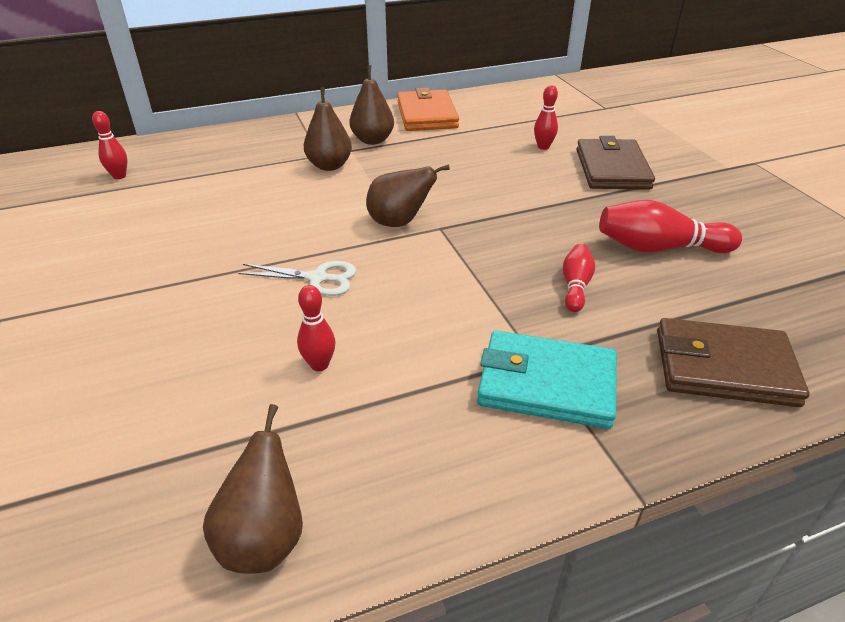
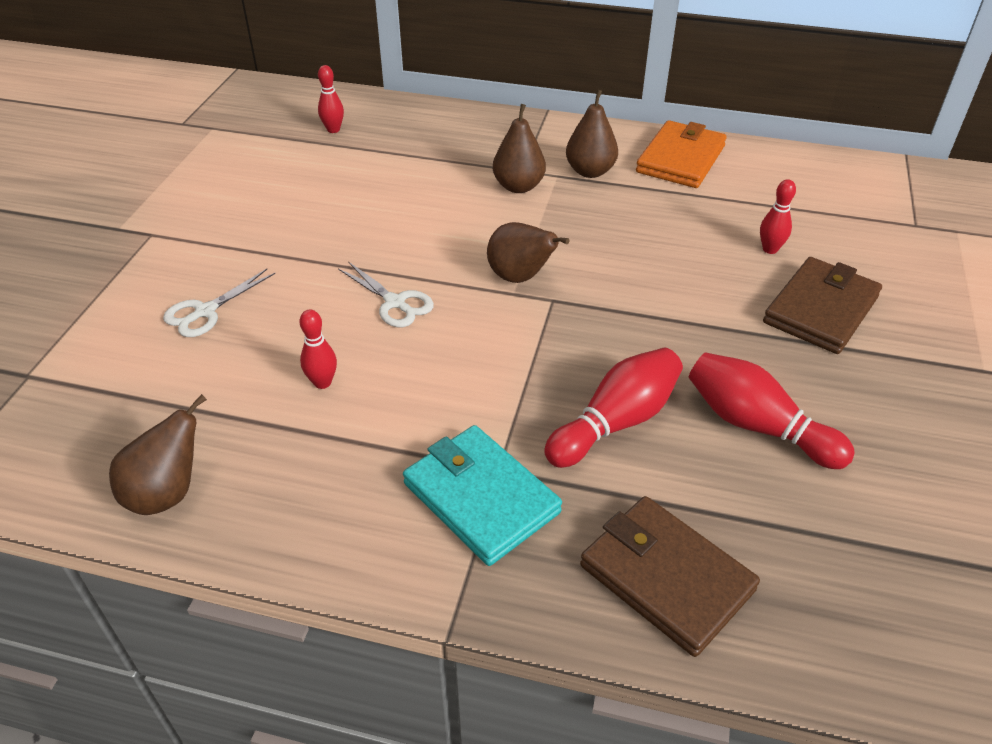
camera: 35 degrees right, 5 degrees up
red bowling pin [563,244,595,312] -> red bowling pin [544,348,683,468], size x1.73
none -> white scissors [163,269,275,337]

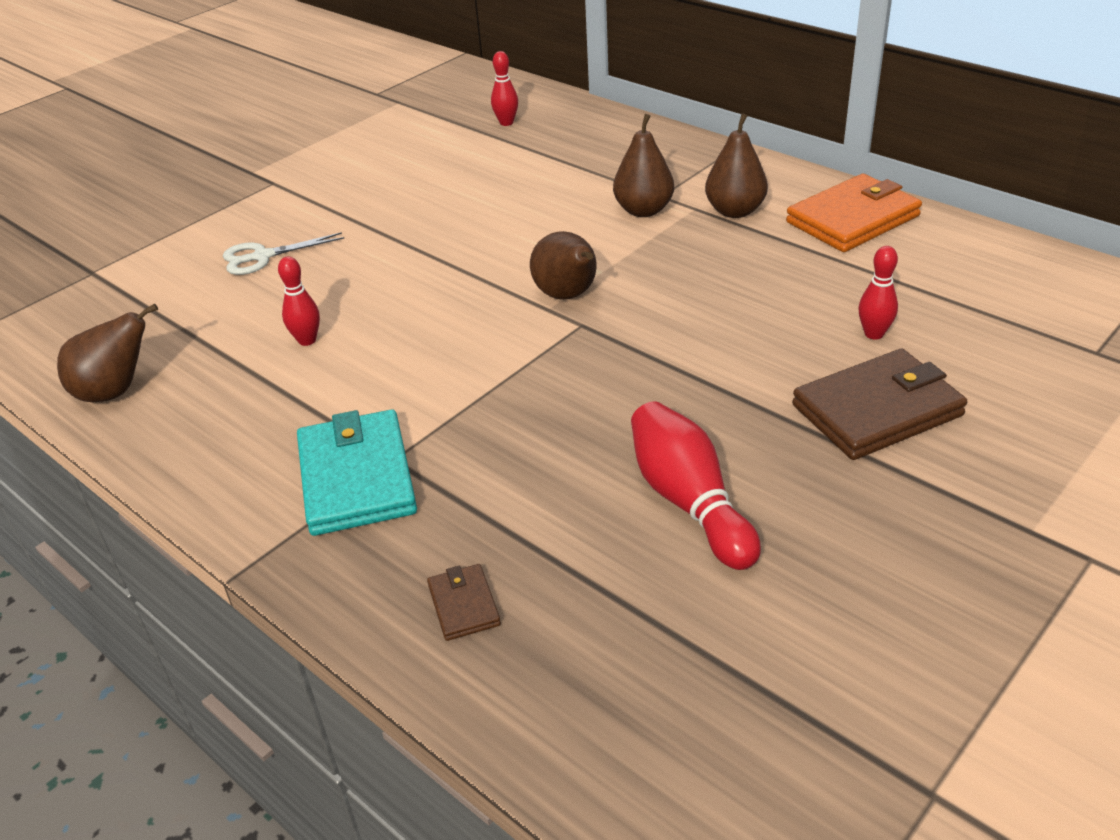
camera: 30 degrees right, 5 degrees down
white scissors [338,262,434,327] -> none
red bowling pin [544,348,683,468] -> none
brown wallet [580,496,760,657] -> brown wallet [427,564,501,641], size x0.48

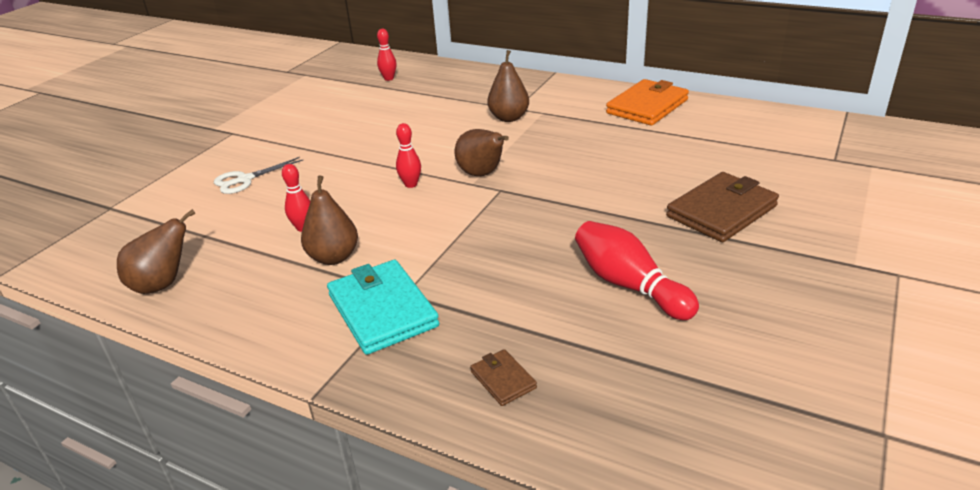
camera: 15 degrees left, 5 degrees down
brown pear [705,114,768,218] -> brown pear moved to [301,175,358,265]
red bowling pin [858,246,898,340] -> red bowling pin moved to [396,123,421,188]

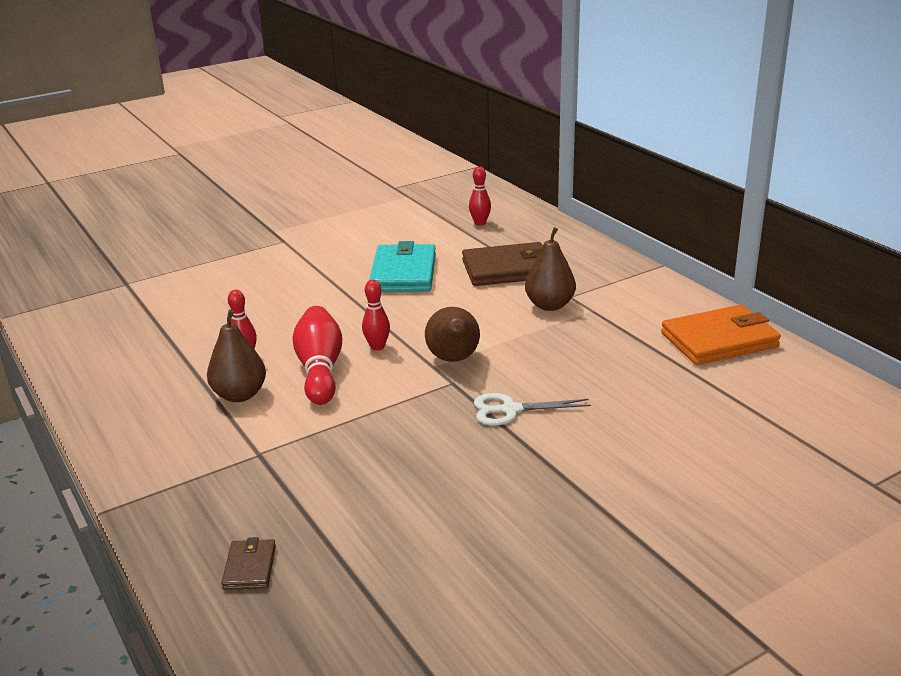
camera: 30 degrees right, 5 degrees down
brown pear [117,209,196,294] -> none
white scissors [214,157,303,194] -> white scissors moved to [474,393,591,426]
turquoise wallet [327,260,439,355] -> turquoise wallet moved to [369,241,436,292]
red bowling pin [575,221,699,320] -> red bowling pin moved to [292,306,342,405]
brown wallet [666,172,779,242] -> brown wallet moved to [462,242,543,286]

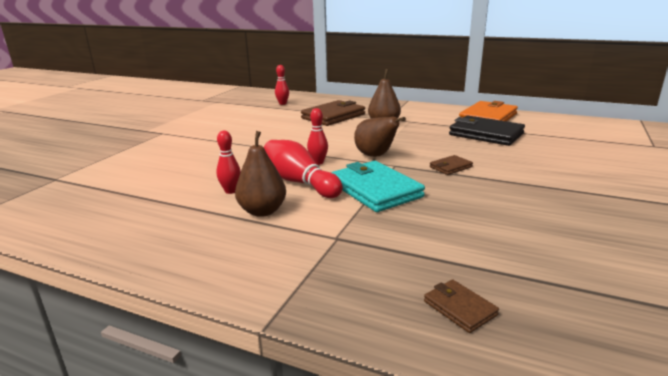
camera: 35 degrees left, 5 degrees down
turquoise wallet [369,241,436,292] -> turquoise wallet moved to [331,161,425,212]
white scissors [474,393,591,426] -> brown wallet [430,155,473,175]
none -> black wallet [449,115,525,146]

